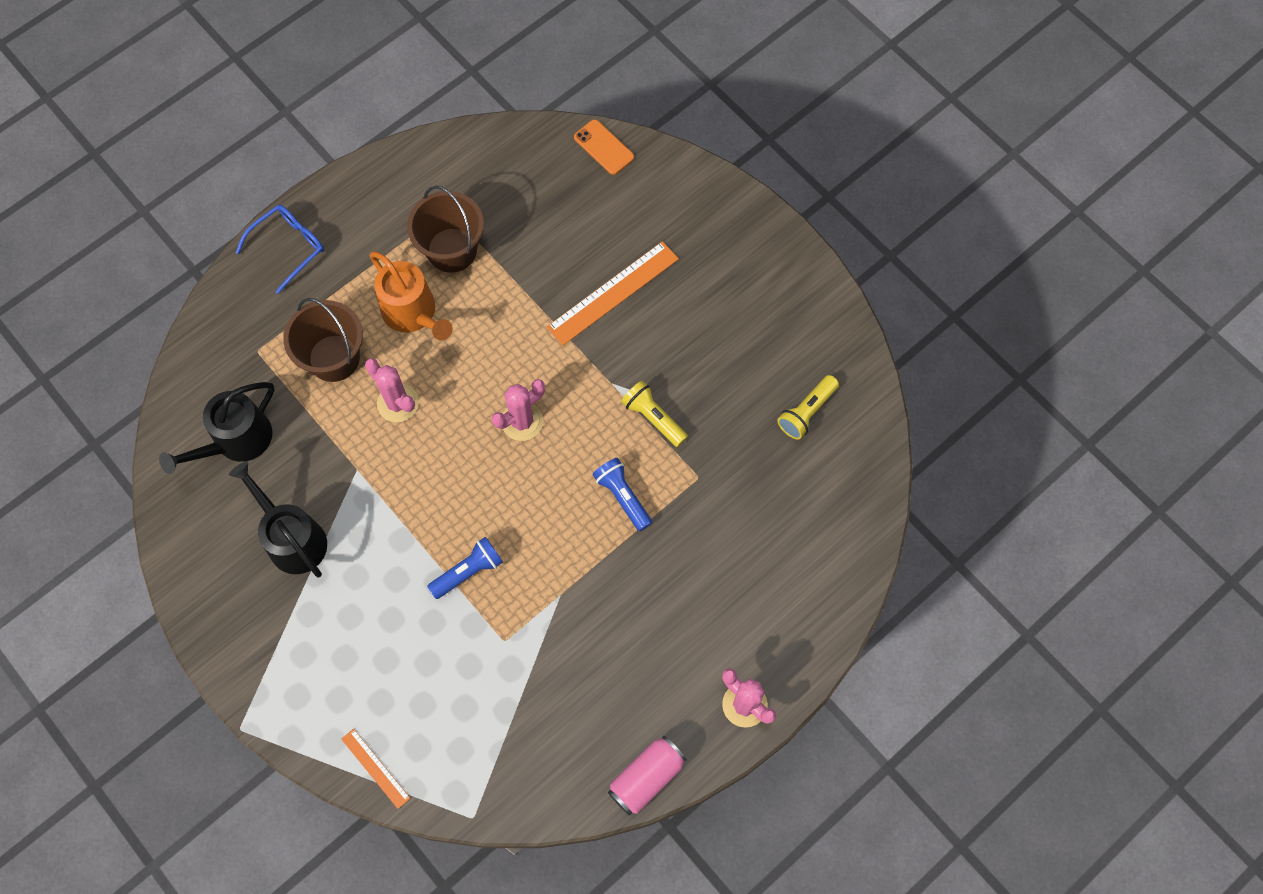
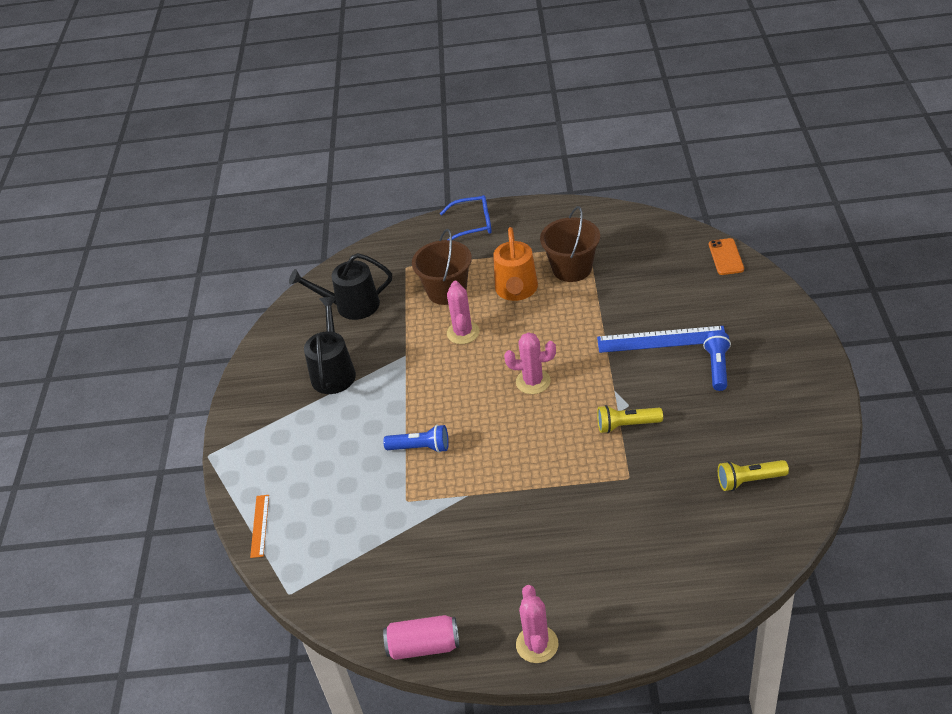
camera: 45 degrees right, 25 degrees down
orange ruler [547,241,679,345] -> blue ruler [597,326,725,353]
blue flashlight [592,458,652,531] -> blue flashlight moved to [703,331,731,391]
yellow flashlight [621,381,688,447] -> yellow flashlight turned 90 degrees counterclockwise [597,405,663,433]

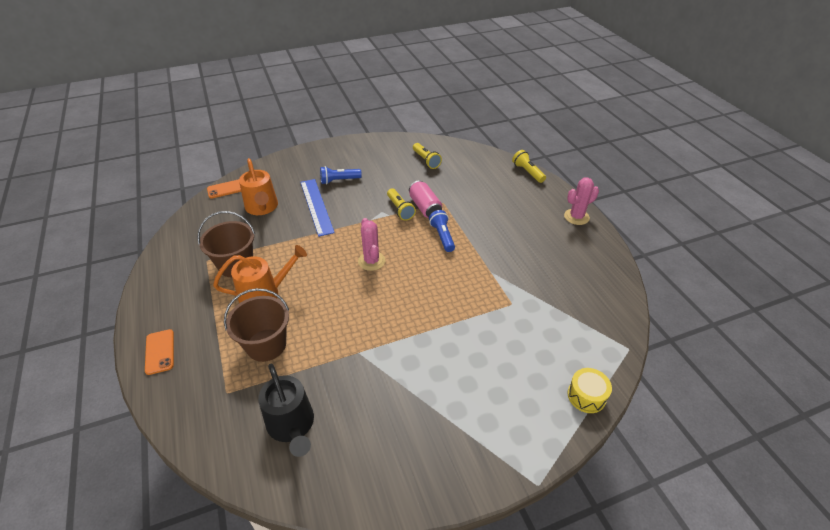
camera: 115 degrees left, 0 degrees up
orange ruler [250,495,269,558] -> yellow drum [567,368,612,413]
black watering can [304,297,356,394] -> none
blue flashlight [383,425,449,453] -> blue flashlight moved to [429,210,455,252]
pink can [383,615,459,660] -> pink can moved to [409,180,442,218]
blue glasses [440,195,492,240] -> orange phone [145,329,174,375]
pink cactus [447,281,480,344] -> none
none -> orange watering can [239,158,278,215]
none -> yellow flashlight [512,150,546,183]

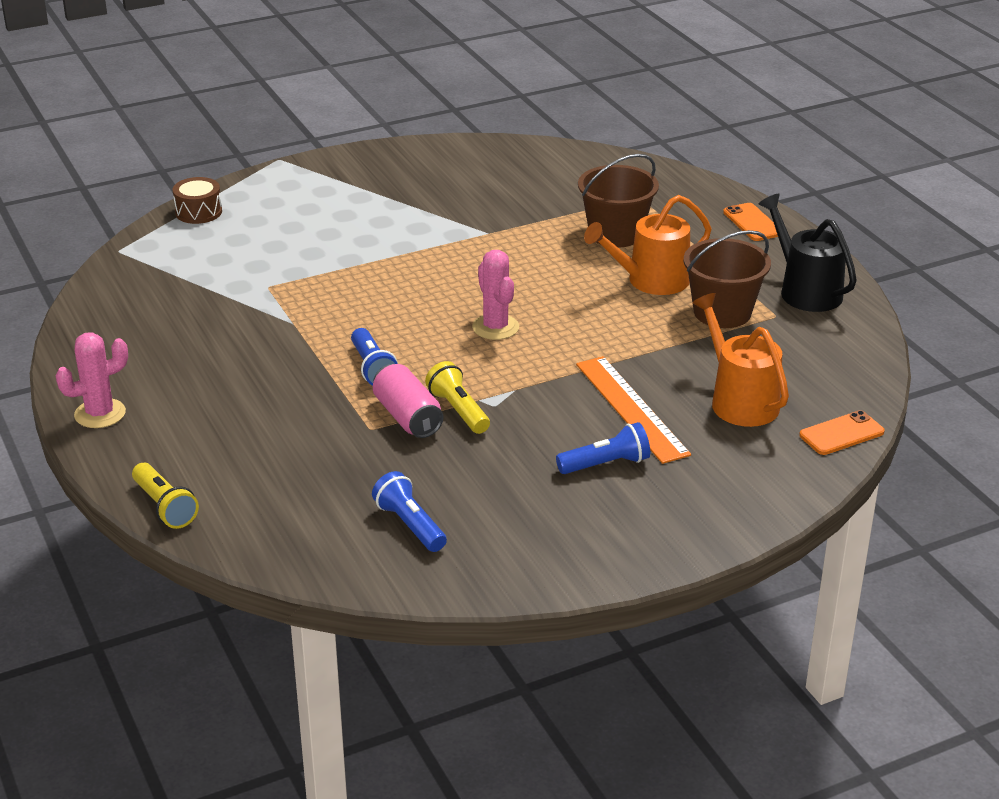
camera: 175 degrees right, 10 degrees down
black watering can [258,364,314,457] -> black watering can moved to [759,194,857,312]
blue ruler [300,179,335,237] -> orange ruler [576,356,691,464]
yellow flashlight [413,143,442,169] -> blue flashlight [372,471,447,552]
yellow drum [567,368,612,413] -> brown drum [173,177,222,224]

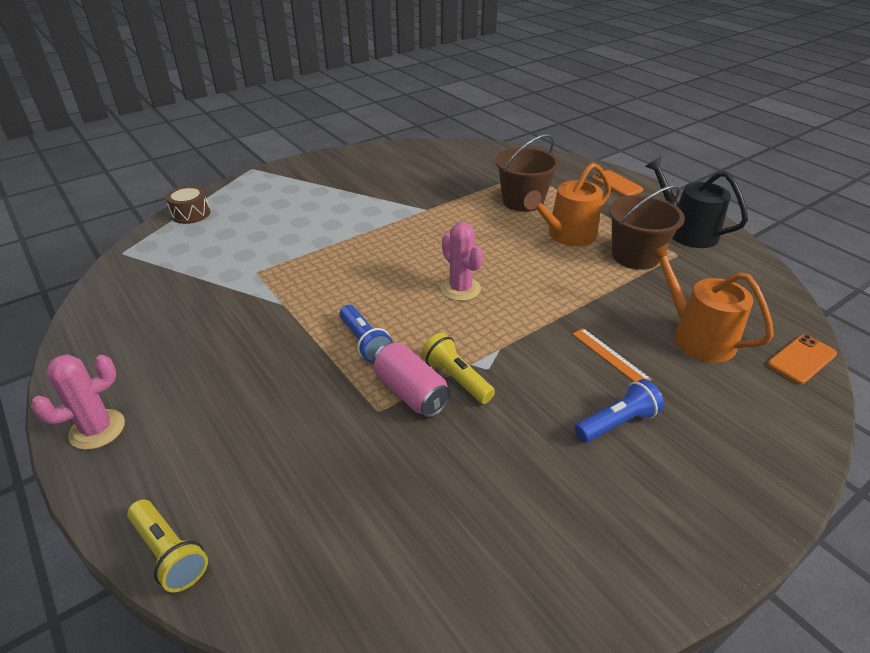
camera: 10 degrees left, 5 degrees up
blue flashlight [372,471,447,552] -> none
orange ruler [576,356,691,464] -> orange ruler [572,328,652,382], size x0.54

